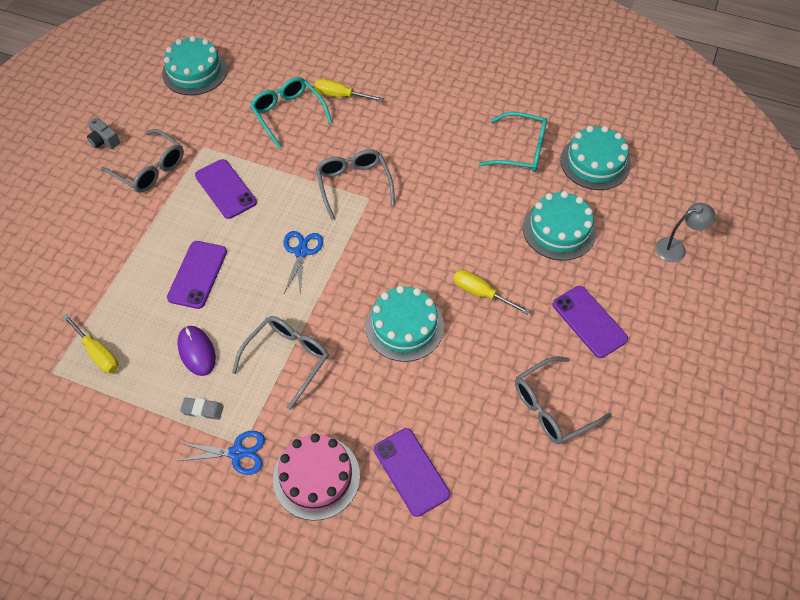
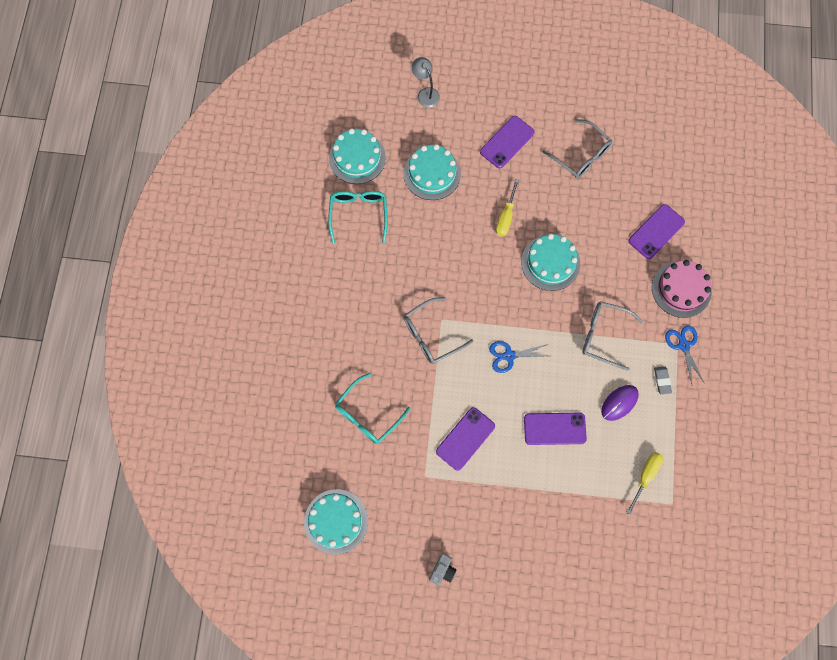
camera: 105 degrees left, 15 degrees up
grey glasses [101,129,184,193] -> none
yellow screwdriver [314,79,384,102] -> none

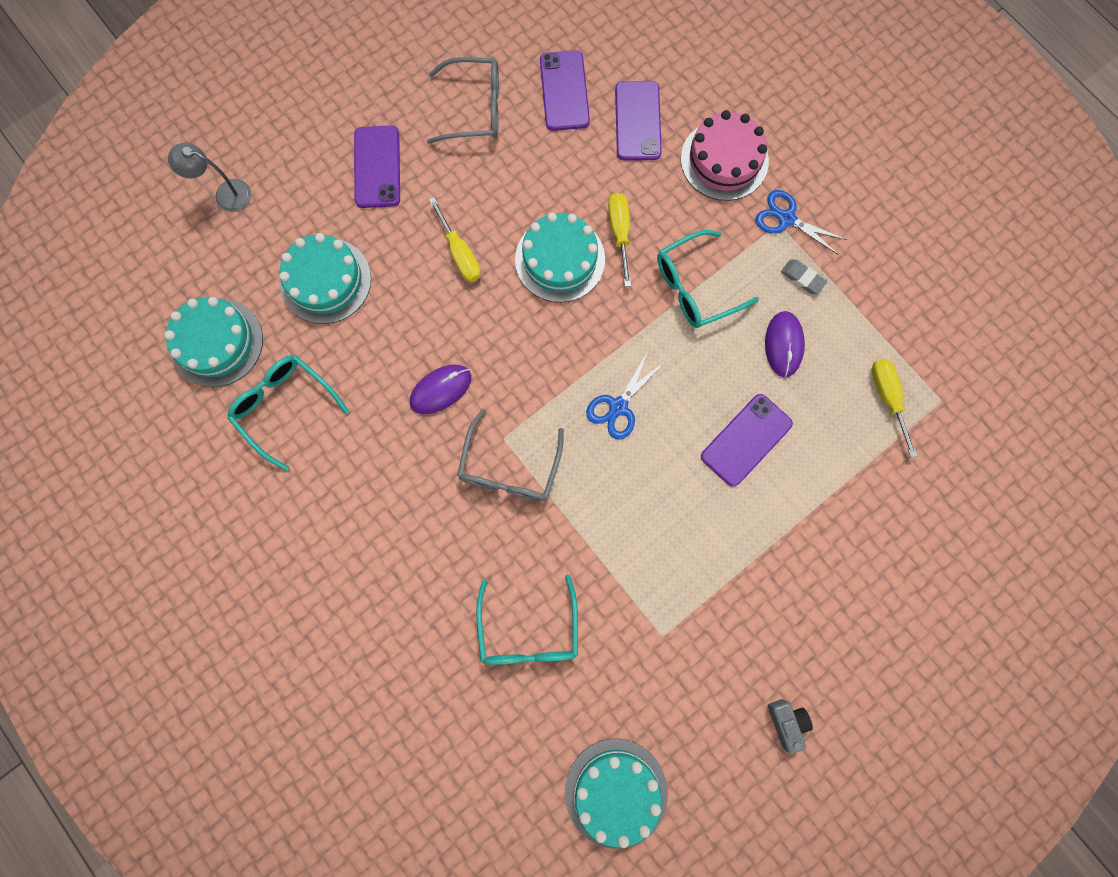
camera: 45 degrees left, 5 degrees up
purple phone [436,407,495,471] -> purple phone moved to [540,50,590,131]
grey glasses [582,301,643,371] -> turquoise glasses [657,230,759,328]
none -> purple mouse [410,365,471,414]
none -> yellow screwdriver [608,193,631,287]

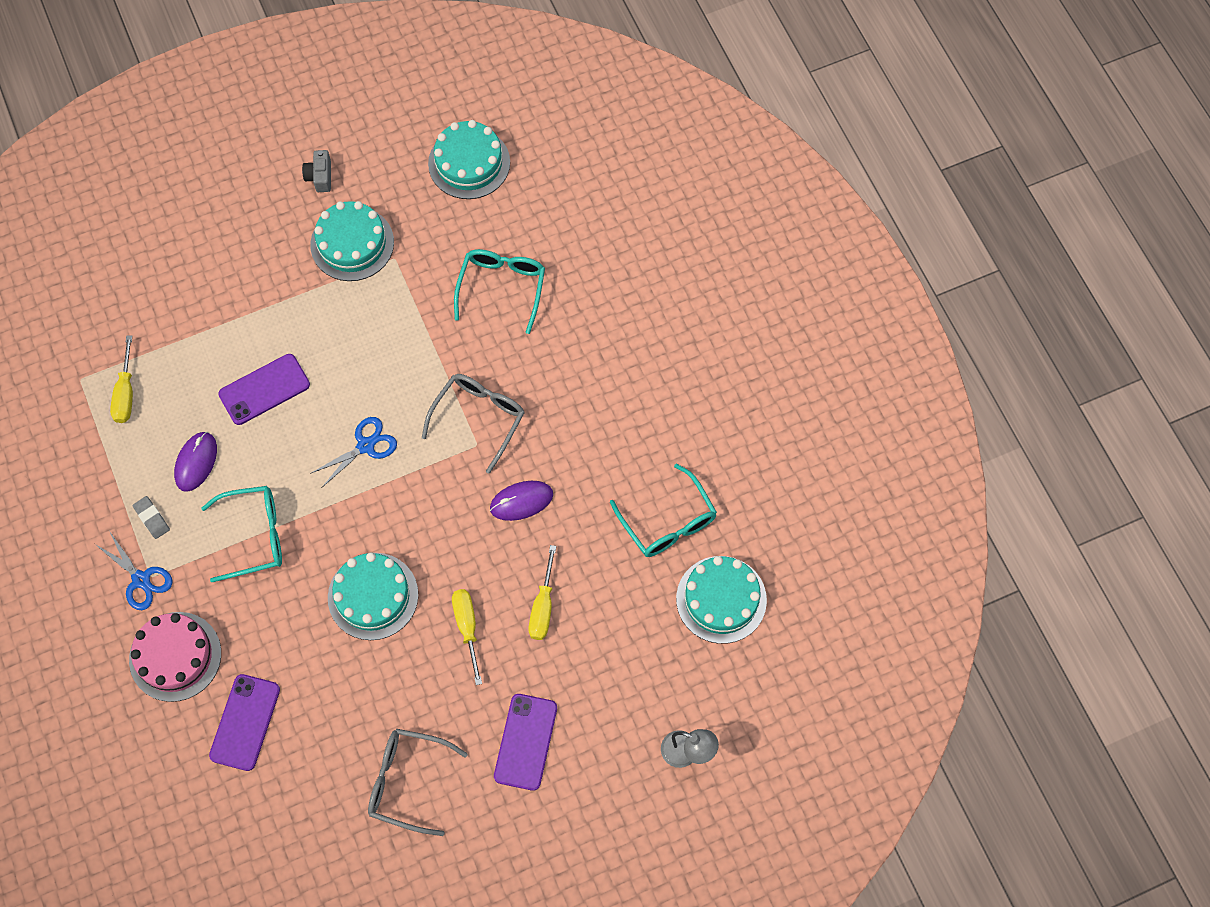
camera: 165 degrees left, 10 degrees down
turquoise cake [279,233,371,324] -> turquoise cake moved to [310,201,394,281]
purple phone [540,50,590,131] -> none
yellow screwdriver [608,193,631,287] -> yellow screwdriver moved to [528,545,556,640]

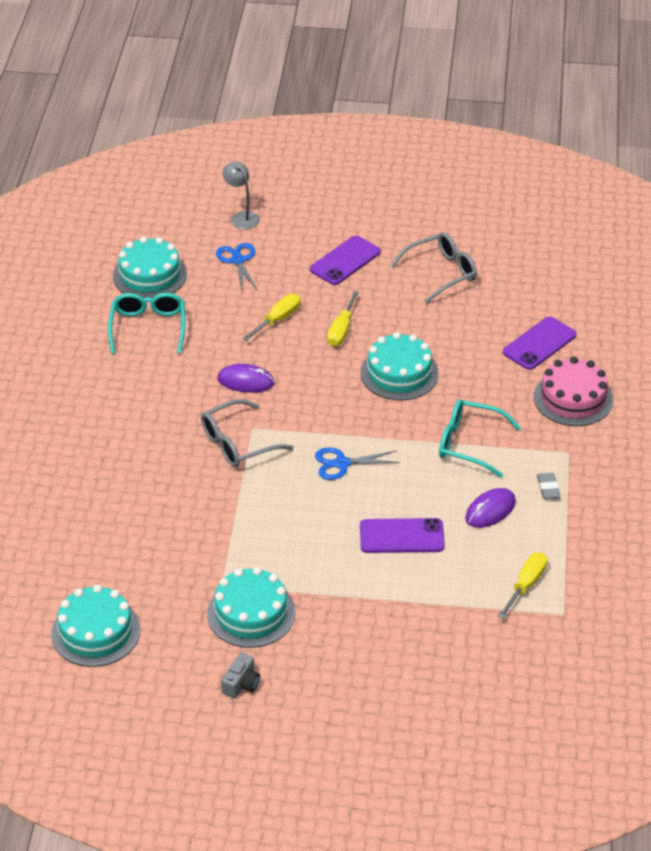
camera: 150 degrees left, 25 degrees down
blue scissors [95,532,172,610] -> blue scissors moved to [216,243,257,292]
grey glasses [368,729,468,836] -> grey glasses turned 75 degrees counterclockwise [391,232,477,304]
turquoise glasses [454,249,545,334] -> none

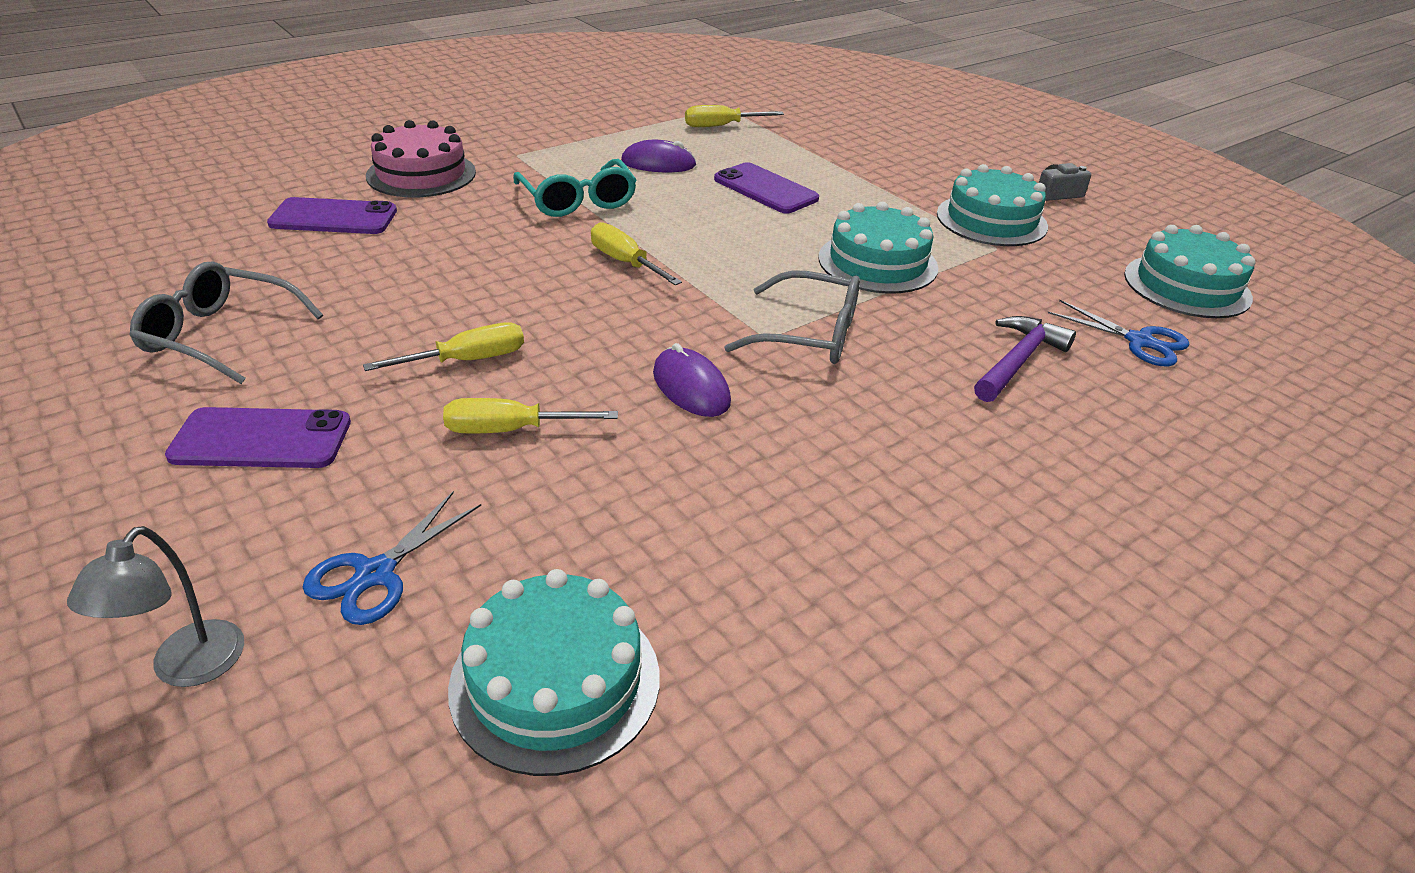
camera: 135 degrees left, 5 degrees down
turquoise glasses [108,293,185,354] -> none
blue scissors [315,448,400,480] -> blue scissors moved to [1048,300,1189,366]
turquoise cake [361,332,439,400] -> turquoise cake moved to [819,202,938,294]
grey eraser [537,473,560,499] -> none
none -> yellow screwdriver [591,222,682,285]
none -> purple hammer [974,316,1076,402]

